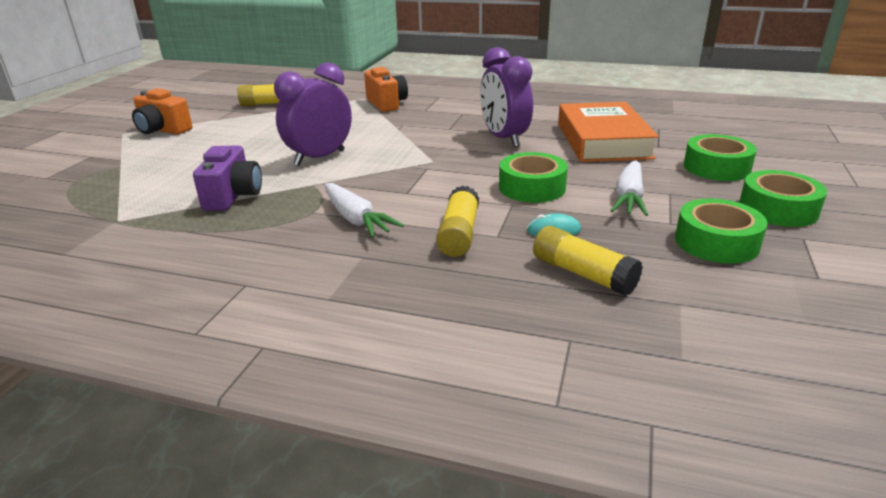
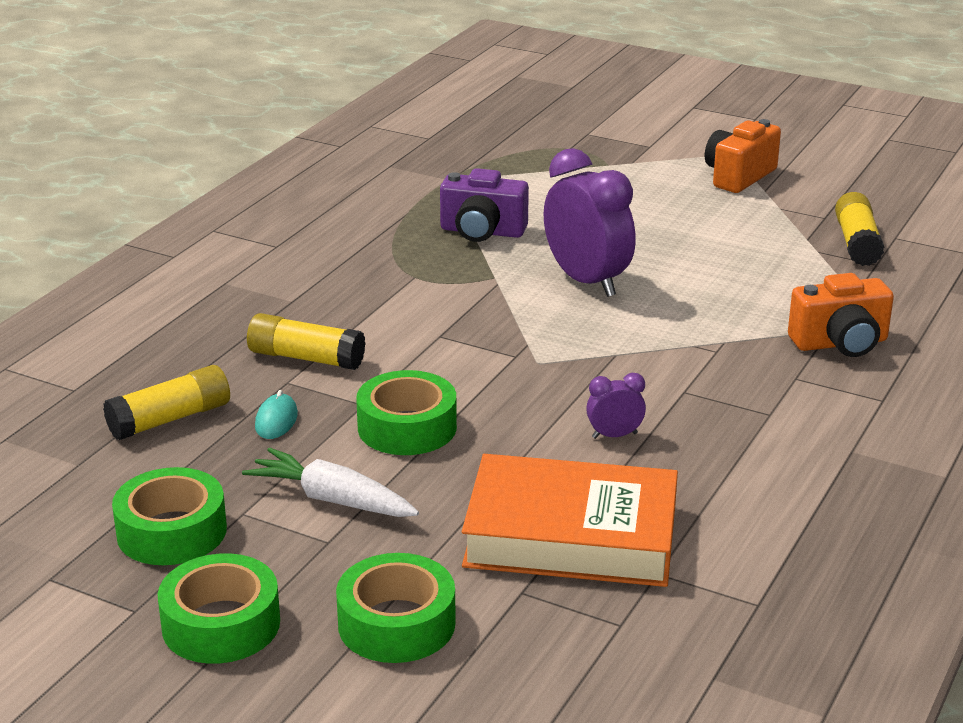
camera: 100 degrees right, 0 degrees up
white carrot [325,183,404,238] -> none
purple clock [480,47,533,147] -> purple clock [586,373,646,439], size x0.46

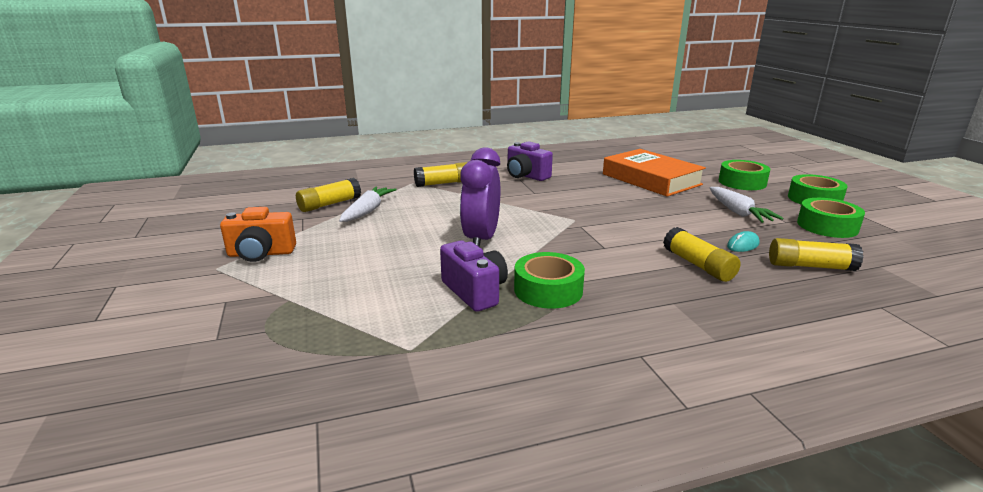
camera: 135 degrees left, 5 degrees down
green tape [356,370,457,455] -> green tape moved to [514,252,585,309]
purple clock [586,373,646,439] -> none
orange camera [788,273,894,357] -> yellow glue stick [414,162,467,187]
none -> white carrot [339,186,397,222]
none -> purple camera [507,141,553,181]

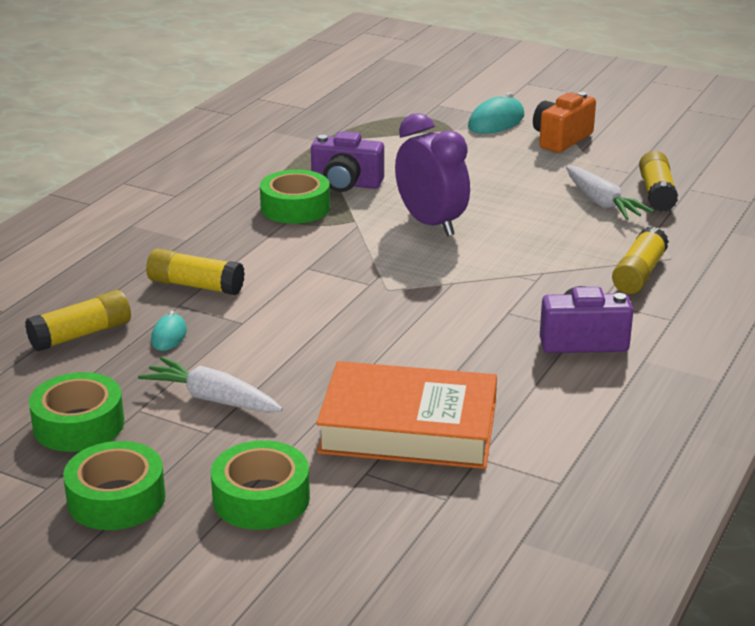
camera: 135 degrees right, 5 degrees up
none -> turquoise mouse [468,92,524,134]

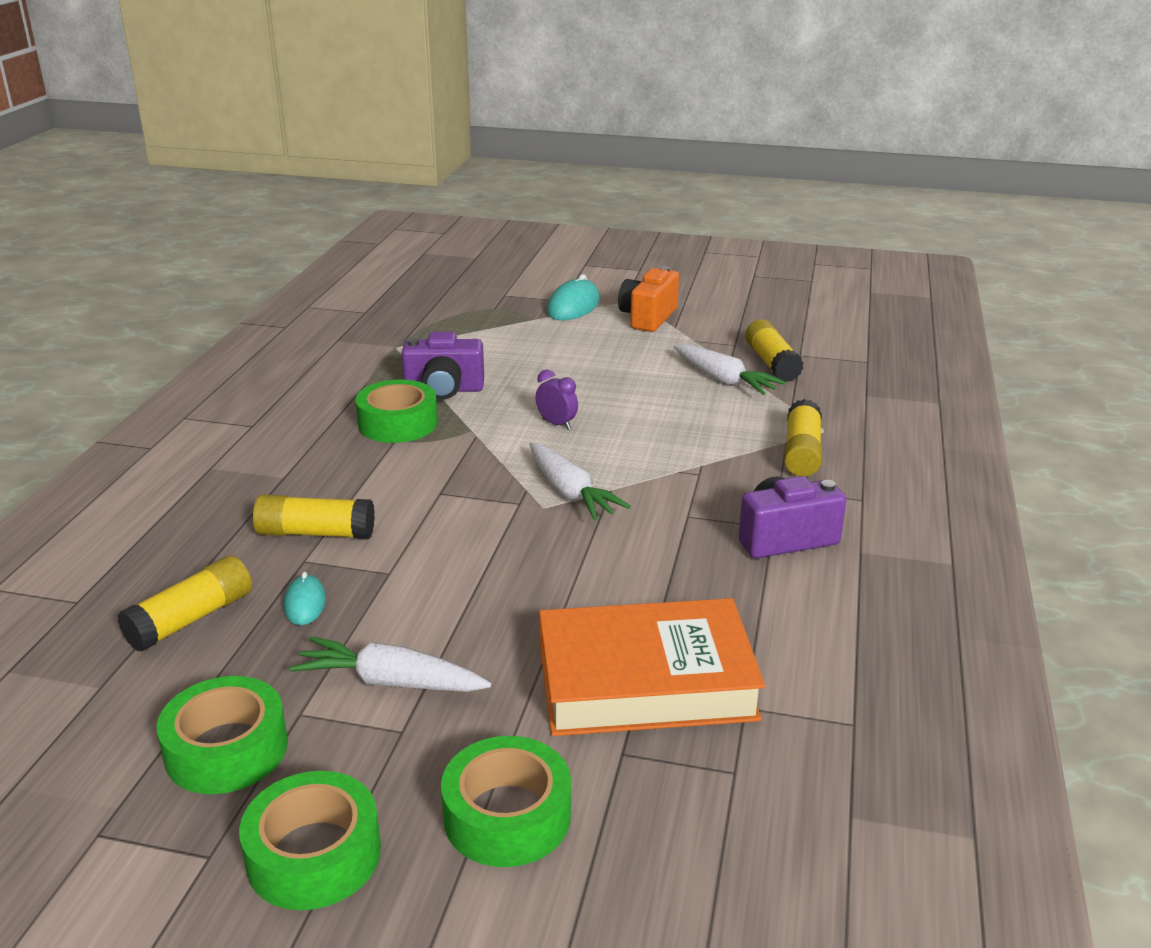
camera: 15 degrees left, 0 degrees up
purple clock [395,113,470,237] -> purple clock [536,369,578,430], size x0.46
none -> white carrot [530,442,631,521]

